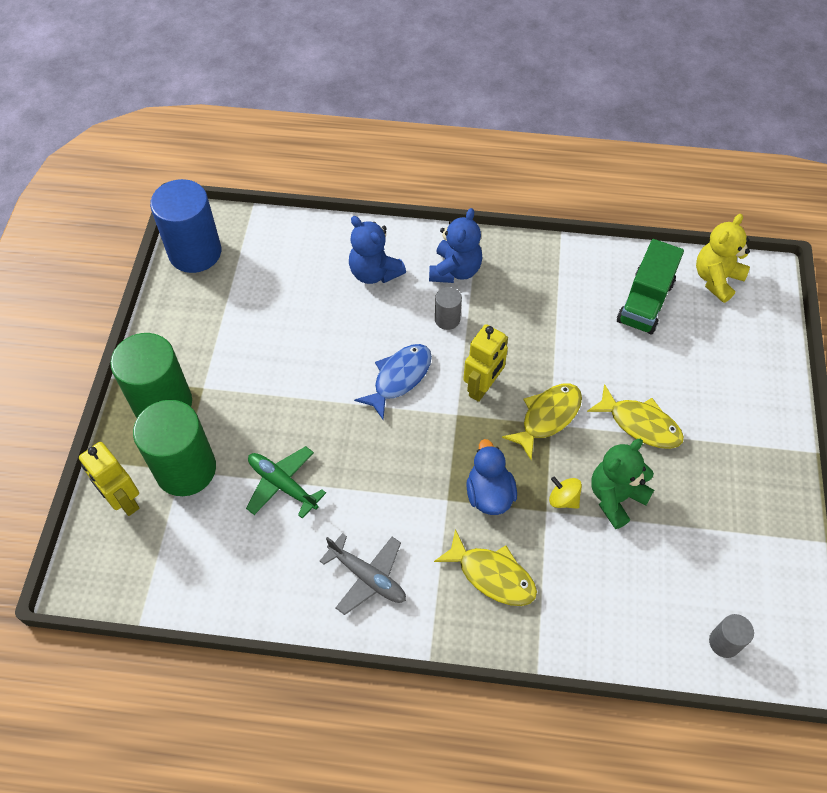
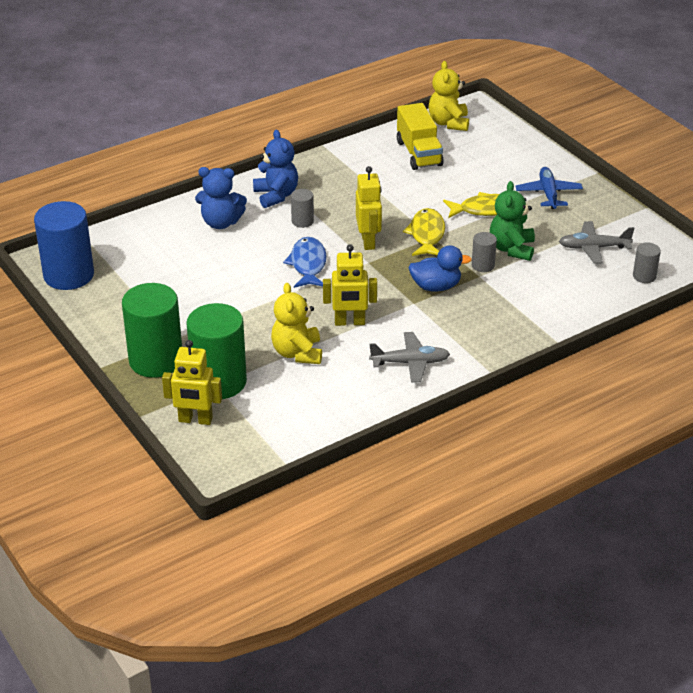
camera: 40 degrees left, 20 degrees down
green plane [246,446,326,519] -> yellow teddy bear [271,283,322,364]
yellow fish [434,529,537,606] -> none
blue duck [466,439,517,515] -> blue duck turned 135 degrees clockwise [408,245,472,292]
yellow spinning top [549,477,582,509] -> grey cylinder [472,232,497,272]
green truck [617,239,684,334] -> yellow truck [397,103,444,170]
none -> yellow robot [323,244,377,326]
none -> blue plane [515,167,583,209]
none -> grey plane [559,221,634,263]

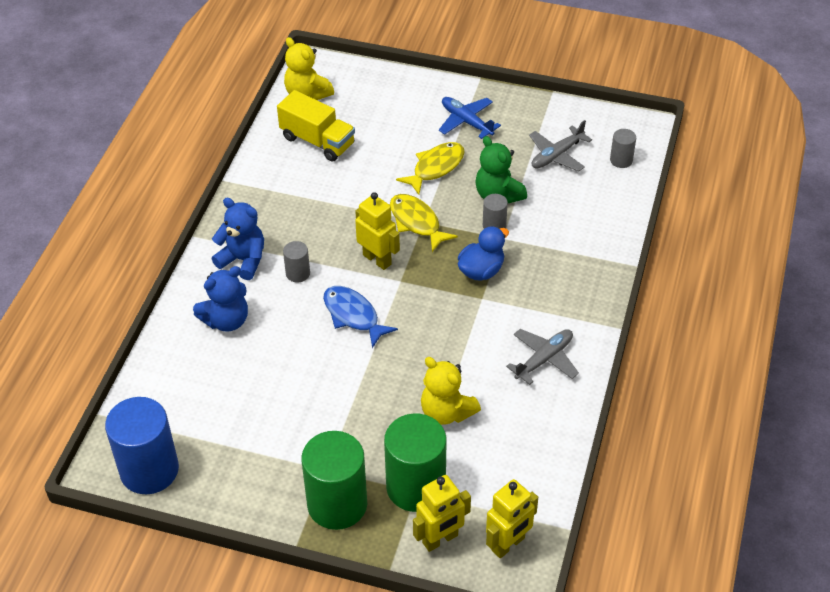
camera: 40 degrees left, 10 degrees up
yellow robot [323,244,377,326] -> yellow robot moved to [486,479,538,558]

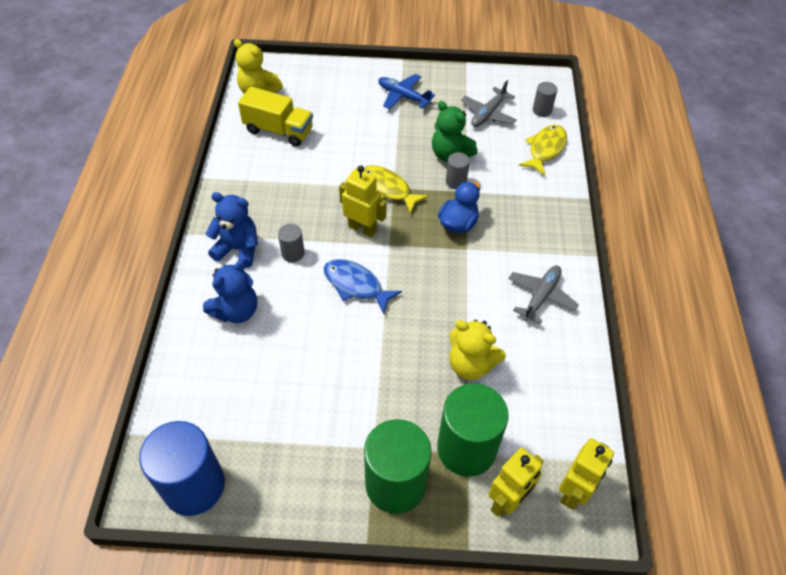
camera: 15 degrees left, 5 degrees up
yellow fish [396,142,465,195] -> yellow fish moved to [519,125,567,176]

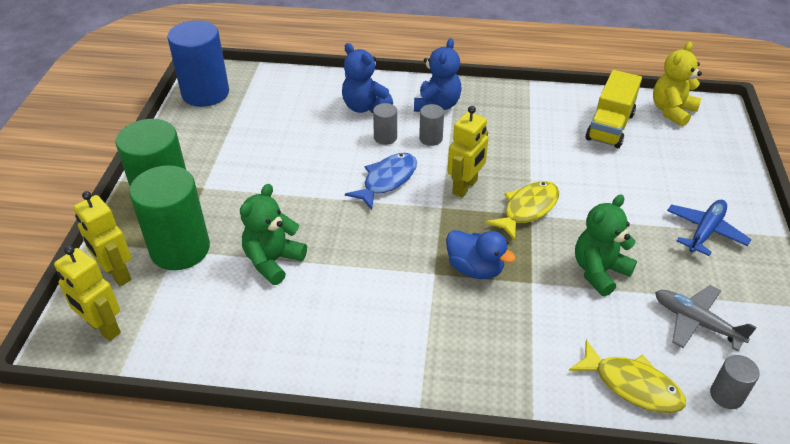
camera: 95 degrees right, 10 degrees down
grey cylinder [446,152,470,189] -> grey cylinder moved to [373,103,397,145]
yellow teddy bear [449,320,506,380] -> green teddy bear [240,184,307,285]
grey plane [508,265,579,324] -> none

